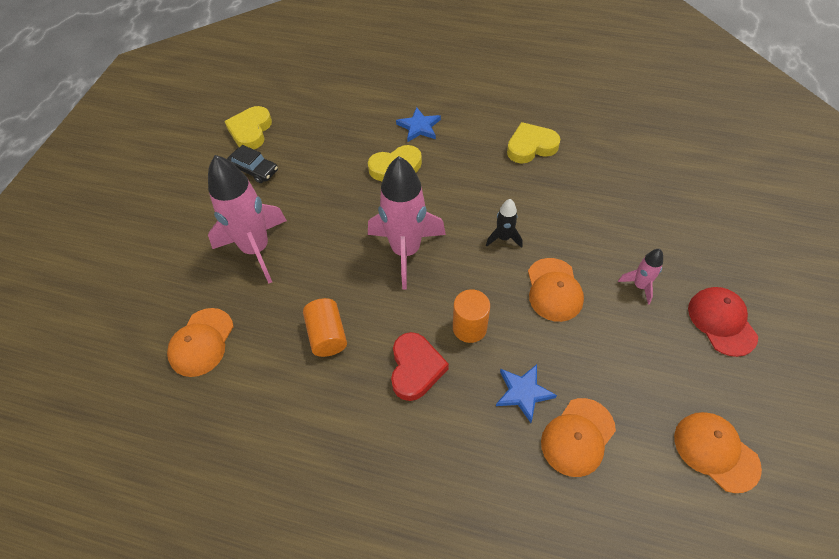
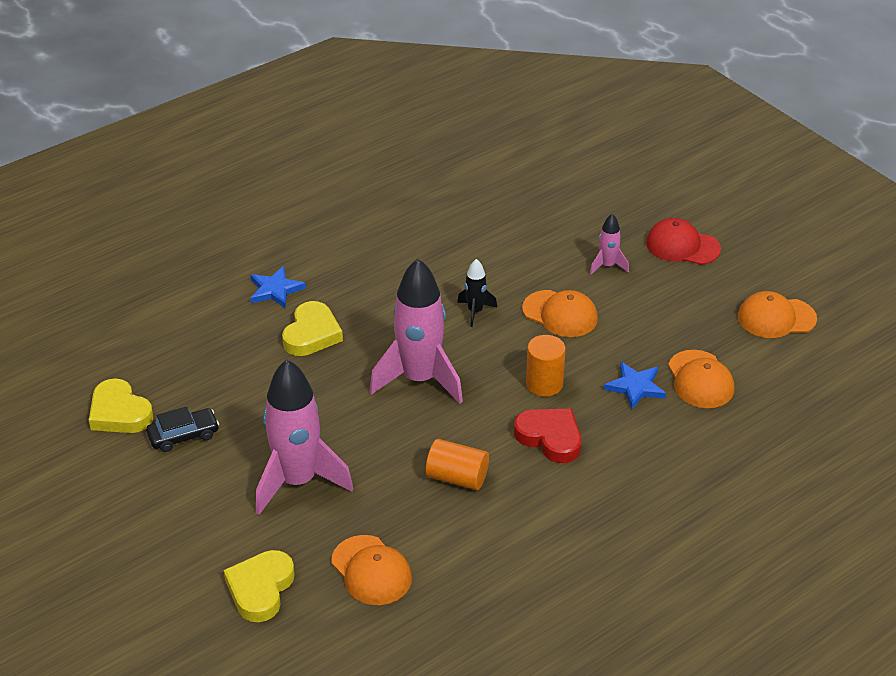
camera: 55 degrees left, 15 degrees down
yellow heart [507,122,560,164] -> yellow heart moved to [224,550,295,622]

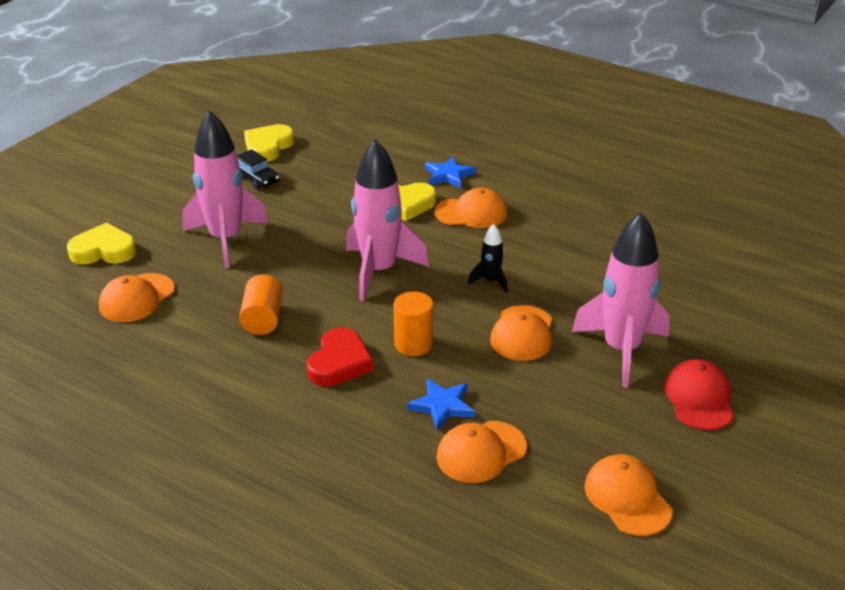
camera: 70 degrees right, 5 degrees down
pink rocket [590,214,629,275] -> pink rocket [572,212,669,387], size x2.18
none -> orange cap [435,187,508,228]

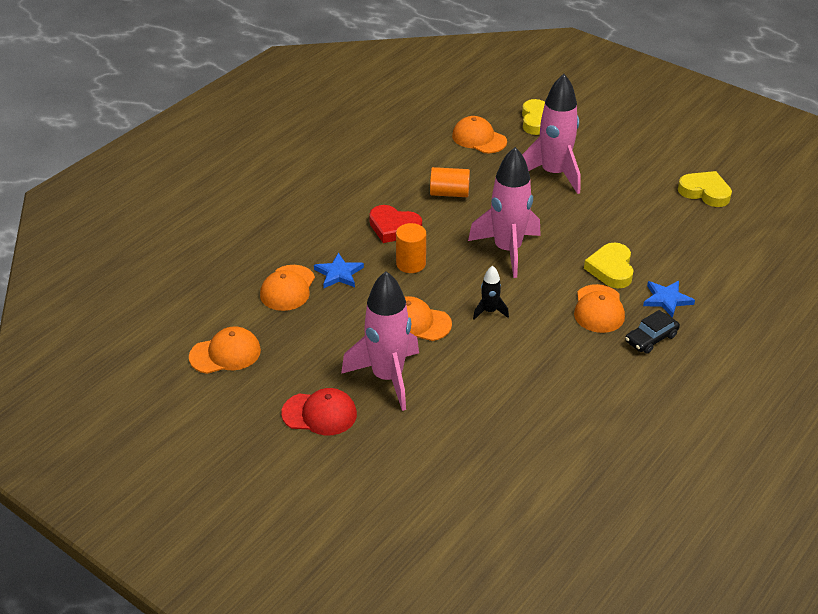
camera: 95 degrees right, 5 degrees up
black car [237,149,280,189] -> black car moved to [625,310,680,354]
orange cap [436,421,527,483] -> orange cap turned 135 degrees counterclockwise [260,265,315,311]

